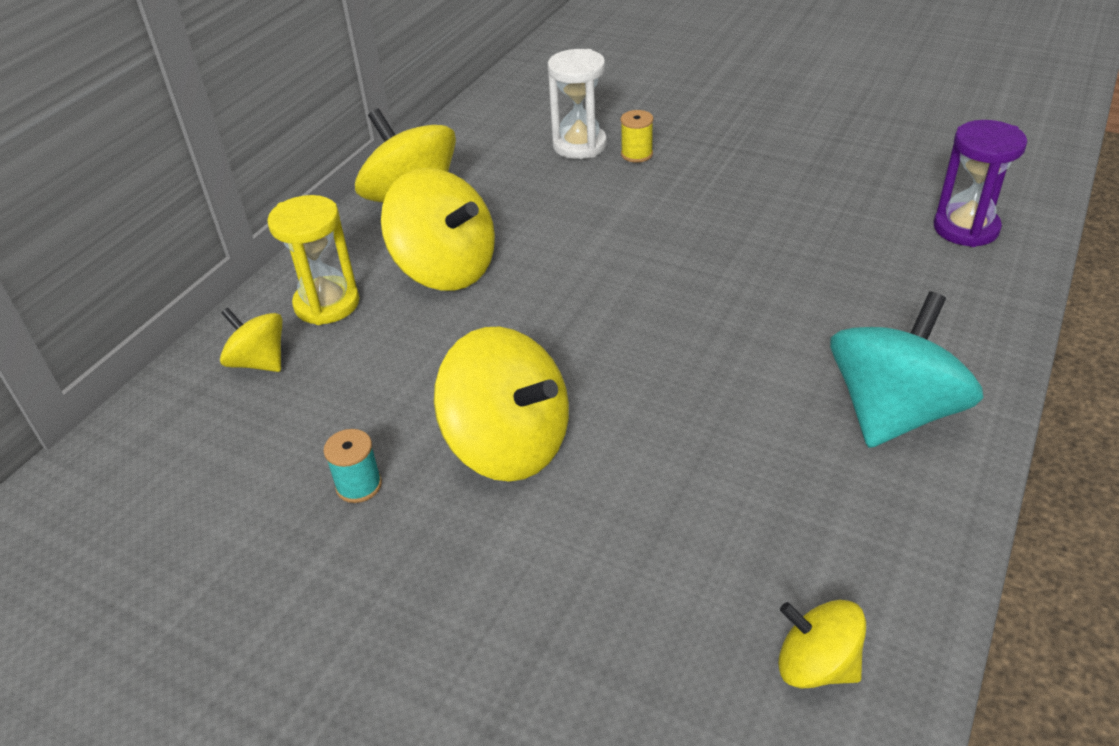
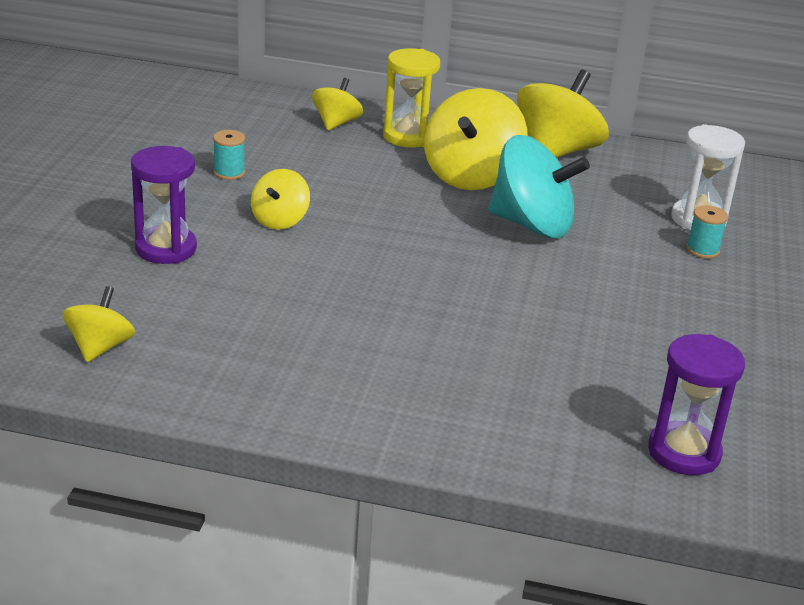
camera: 70 degrees right, 10 degrees down
yellow spinning top [434,326,569,482] -> yellow spinning top [251,169,310,230], size x0.55
yellow spool [621,110,653,163] -> turquoise spool [686,205,728,259]
turquoise spinning top [830,292,984,448] -> turquoise spinning top moved to [488,135,590,238]
none -> purple hourglass [131,146,197,264]

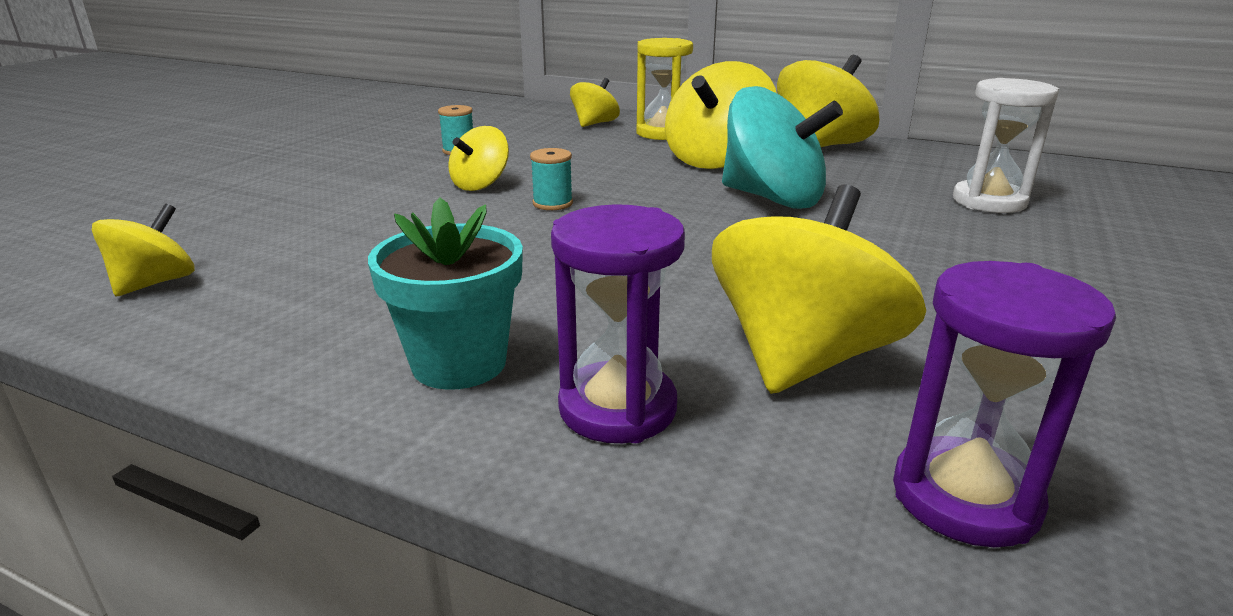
camera: 15 degrees right, 5 degrees down
purple hourglass [131,146,197,264] -> purple hourglass moved to [551,204,685,443]
turquoise spool [686,205,728,259] -> turquoise spool moved to [530,148,573,210]
none -> turquoise flower pot [368,197,523,390]
none -> yellow spinning top [712,184,926,394]

